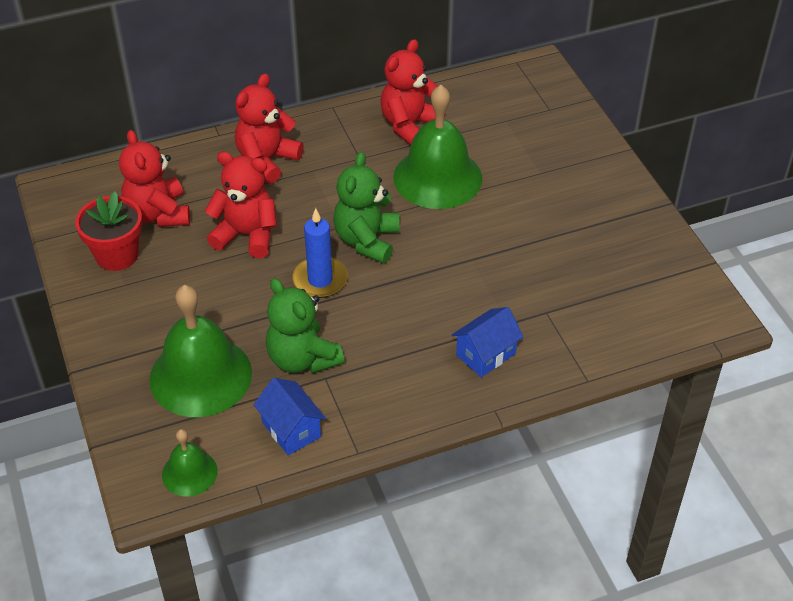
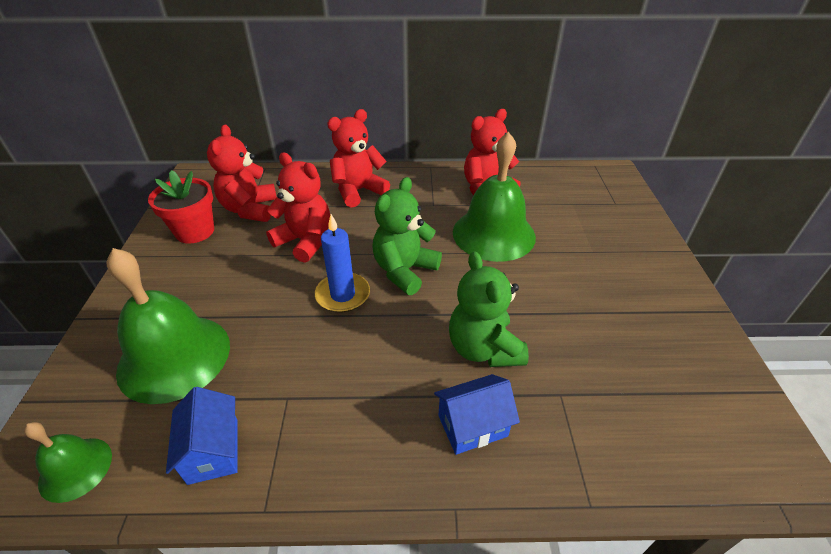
camera: 20 degrees right, 5 degrees down
green teddy bear [266,278,345,374] -> green teddy bear moved to [449,252,529,367]

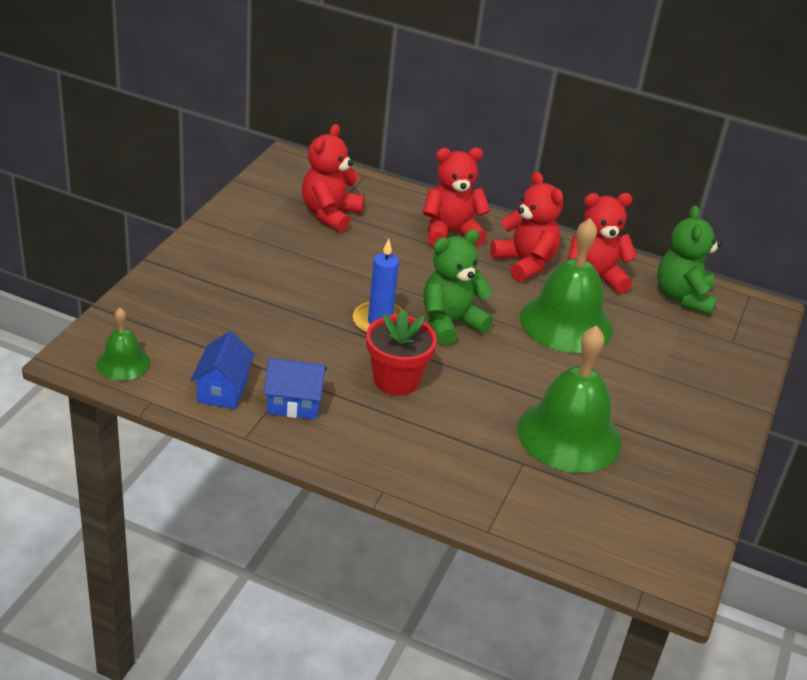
camera: 20 degrees right, 5 degrees down
green bell [106,248,230,404] -> green bell moved to [517,325,622,473]
red flower pot [148,170,214,244] -> red flower pot moved to [366,309,437,396]
red teddy bear [266,152,330,263] -> red teddy bear moved to [490,172,563,282]
blue house [434,374,520,455] -> blue house moved to [264,358,327,420]
green teddy bear [449,252,529,367] -> green teddy bear moved to [657,205,722,315]

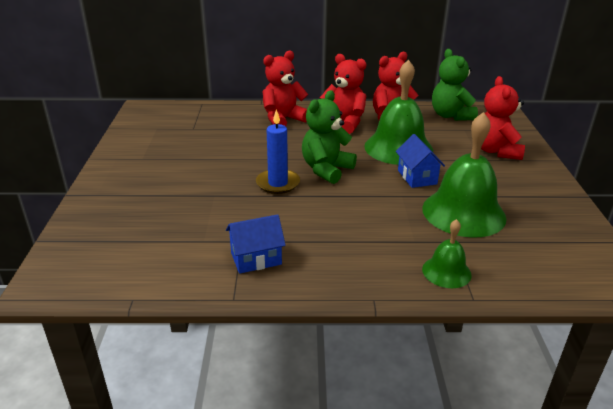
camera: 20 degrees left, 5 degrees down
green bell [96,308,150,381] -> green bell moved to [422,219,472,288]
blue house [191,331,255,409] -> blue house moved to [396,134,445,188]
red teddy bear [302,124,365,232] -> red teddy bear moved to [481,76,525,160]
red flower pot [366,309,437,396] -> none

